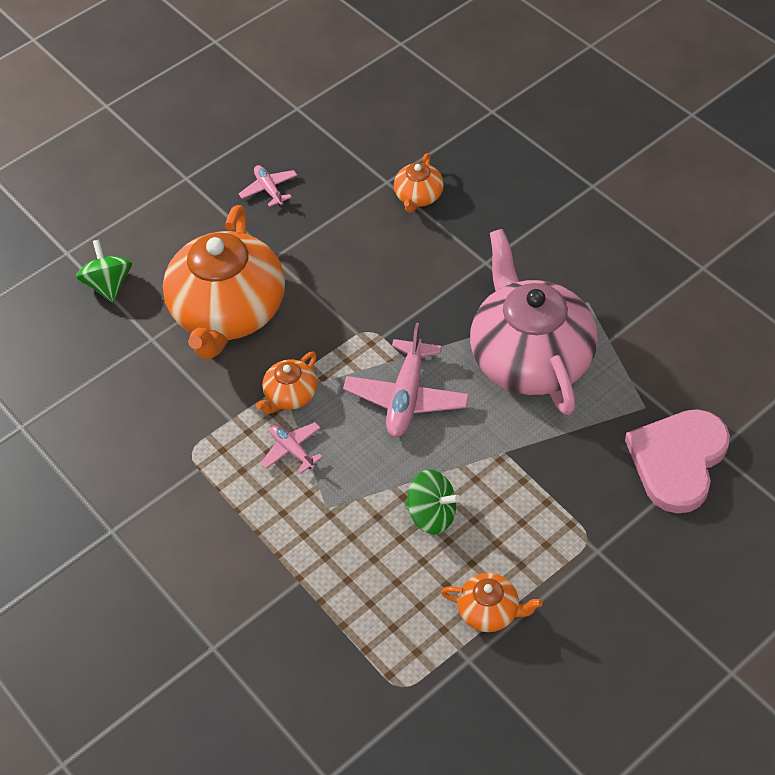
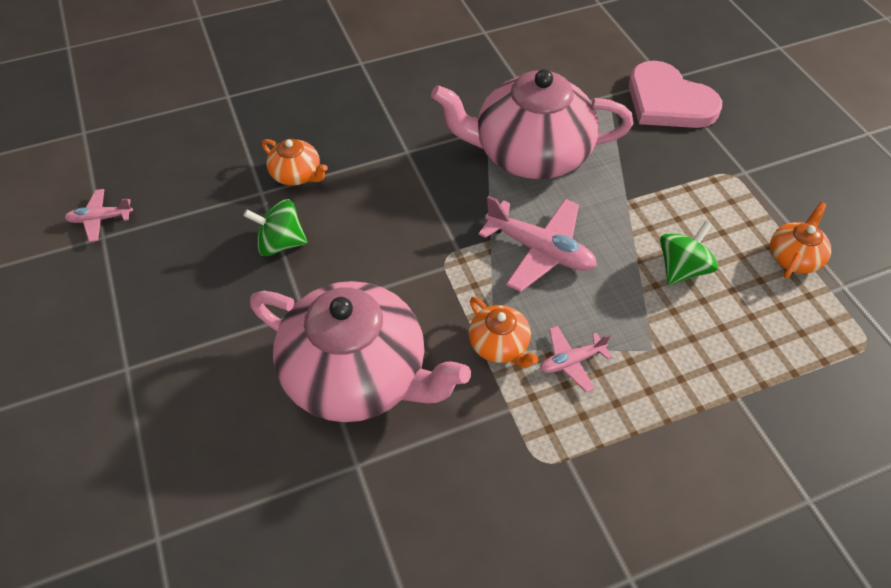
camera: 75 degrees left, 0 degrees up
green spinning top [76,240,132,302] -> green spinning top moved to [244,199,308,256]
orange teapot [163,205,285,359] -> pink teapot [250,281,471,422]
pink plane [239,165,297,207] -> pink plane moved to [65,189,133,242]

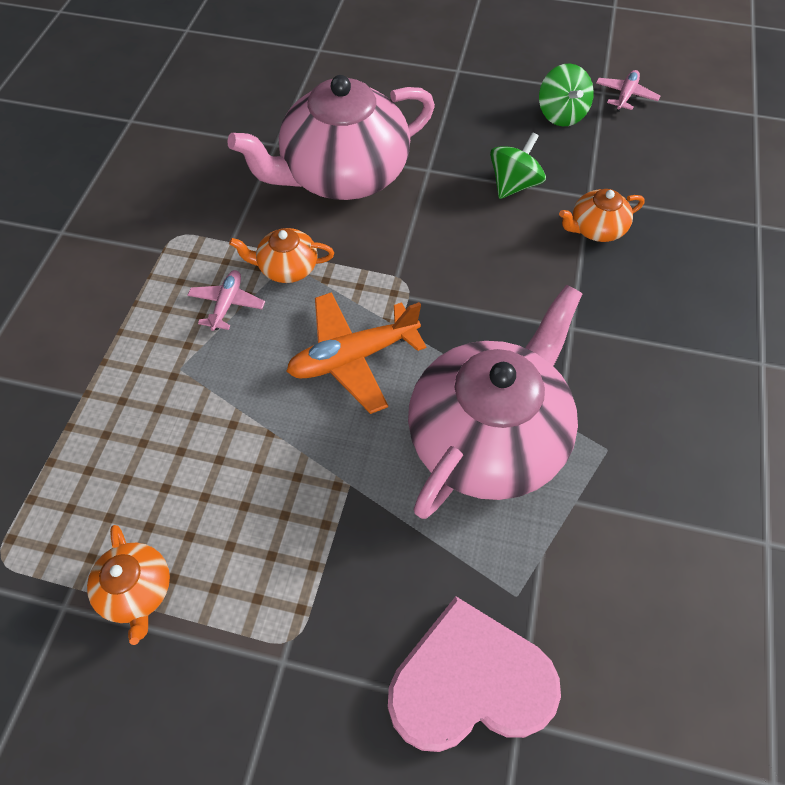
camera: 125 degrees right, 5 degrees up
pink plane [478,196,597,292] -> orange plane [286,292,426,414]
green spinning top [660,221,718,285] -> green spinning top moved to [539,64,594,126]

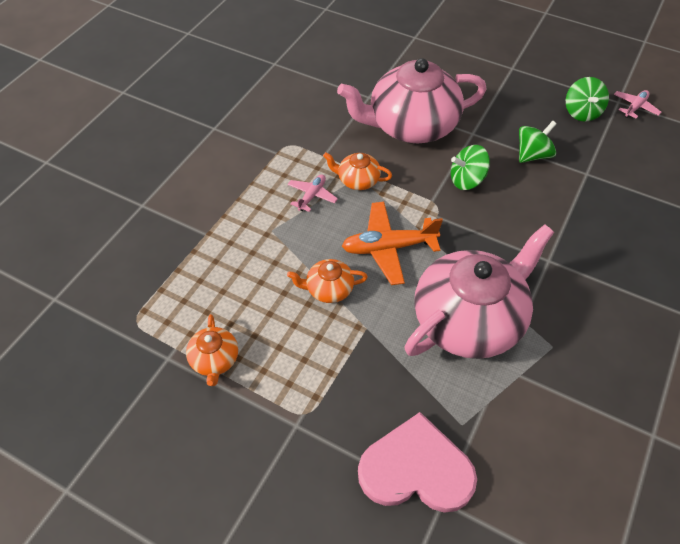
camera: 15 degrees right, 5 degrees down
orange teapot [559,189,645,242] -> orange teapot moved to [287,259,368,303]
none -> green spinning top [451,145,490,190]

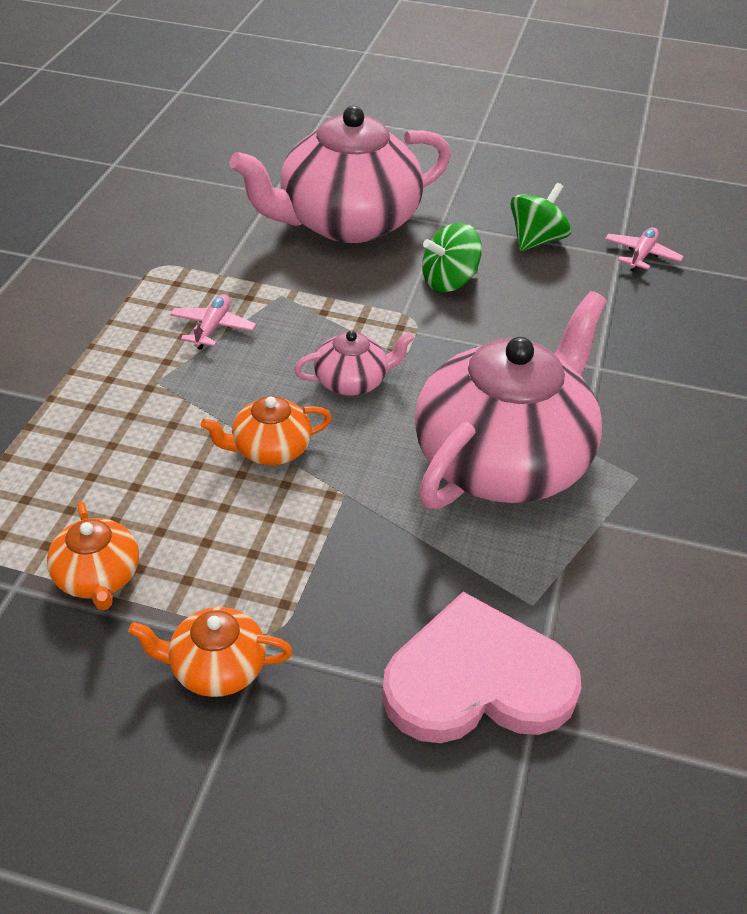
camera: 15 degrees left, 10 degrees down
orange teapot [323,152,392,190] -> orange teapot moved to [128,607,293,697]
orange plane [342,202,443,285] -> pink teapot [294,331,415,396]
green spinning top [566,77,609,122] -> none
pink plane [614,90,662,119] -> pink plane moved to [605,227,684,272]

